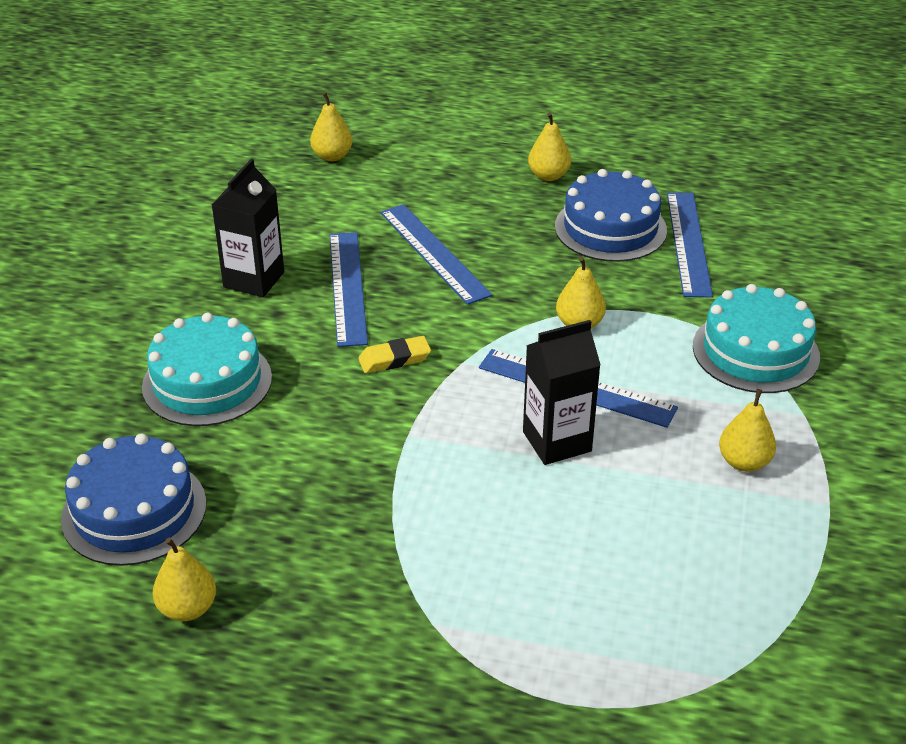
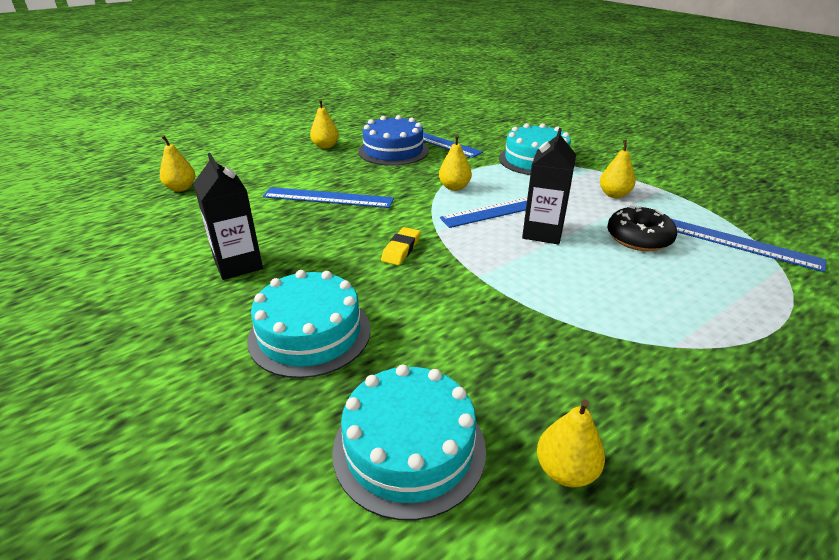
camera: 50 degrees left, 5 degrees down
blue cake [61,434,206,566] -> turquoise cake [332,365,486,520]
blue ruler [330,232,368,347] -> blue ruler moved to [672,219,826,272]
none -> black donut [607,205,677,251]

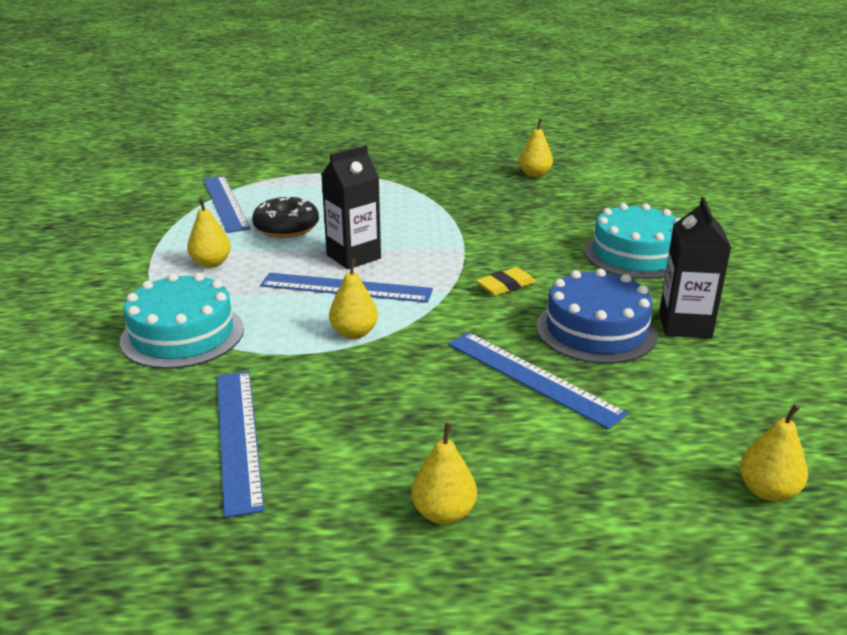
camera: 145 degrees left, 5 degrees down
turquoise cake [332,365,486,520] -> none
blue cake [358,115,429,166] -> blue cake moved to [536,269,658,364]

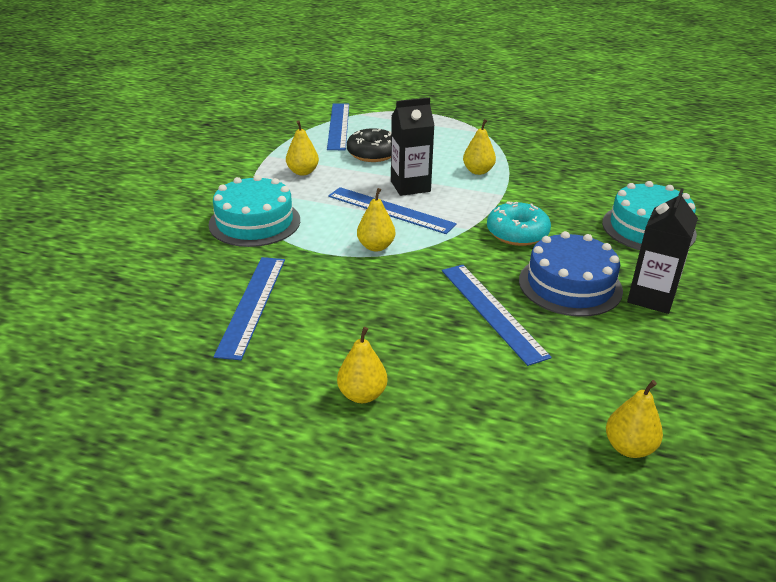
camera: 20 degrees right, 5 degrees up
yellow eraser [476,267,536,296] -> turquoise donut [487,201,551,246]
yellow pear [519,118,553,177] -> yellow pear moved to [463,119,496,175]

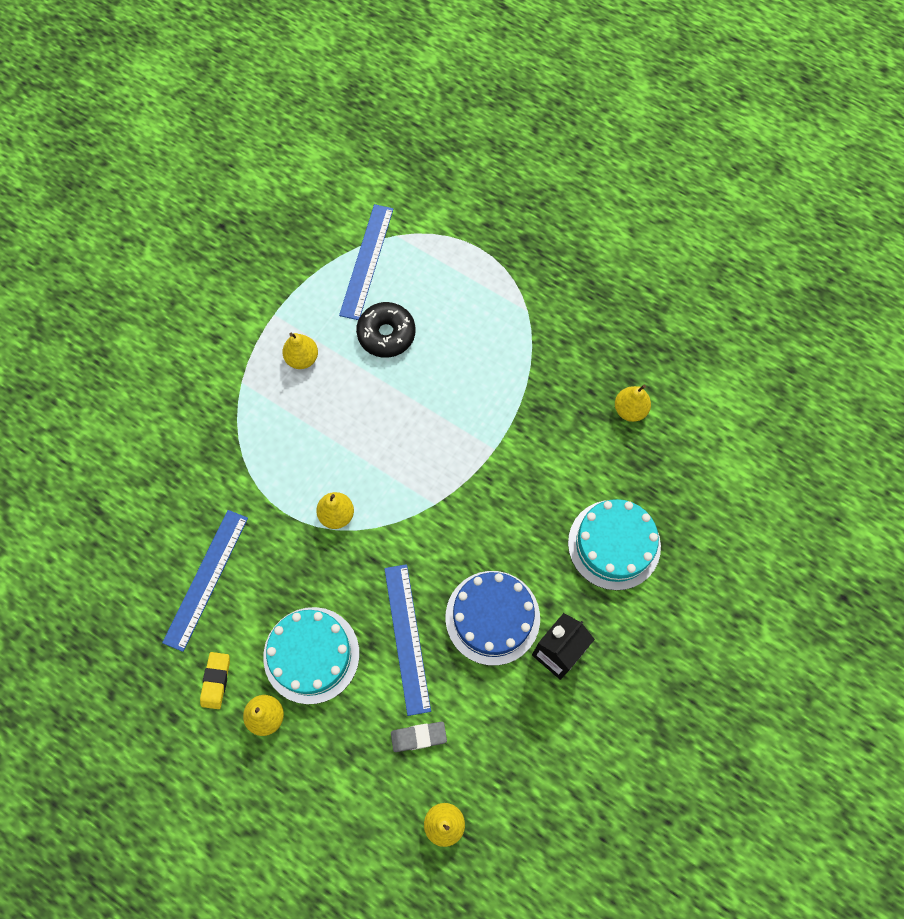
camera: 15 degrees right, 35 degrees up
turquoise cake [208,175,300,247] -> turquoise cake moved to [263,607,359,704]
blue ruler [328,187,457,234] -> none
black carton [391,97,435,196] -> none
yellow pear [463,119,496,175] -> yellow pear moved to [615,385,651,422]
turquoise donut [487,201,551,246] -> none
none -> yellow eraser [200,652,230,709]
none -> grey eraser [391,722,447,752]

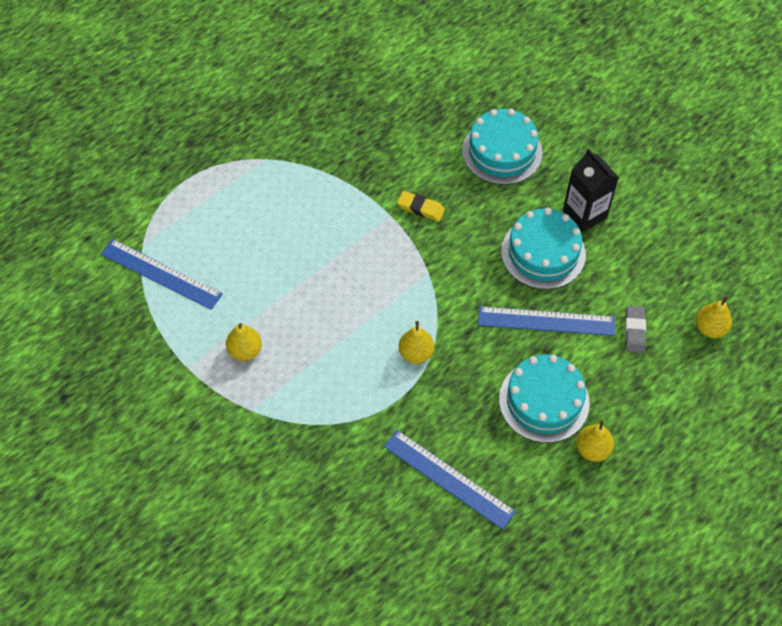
camera: 75 degrees left, 10 degrees down
yellow eraser [200,652,230,709] -> yellow eraser moved to [397,191,445,222]
black donut [356,302,415,358] -> none
blue cake [446,571,540,666] -> turquoise cake [501,208,586,290]
yellow pear [615,385,651,422] -> none

